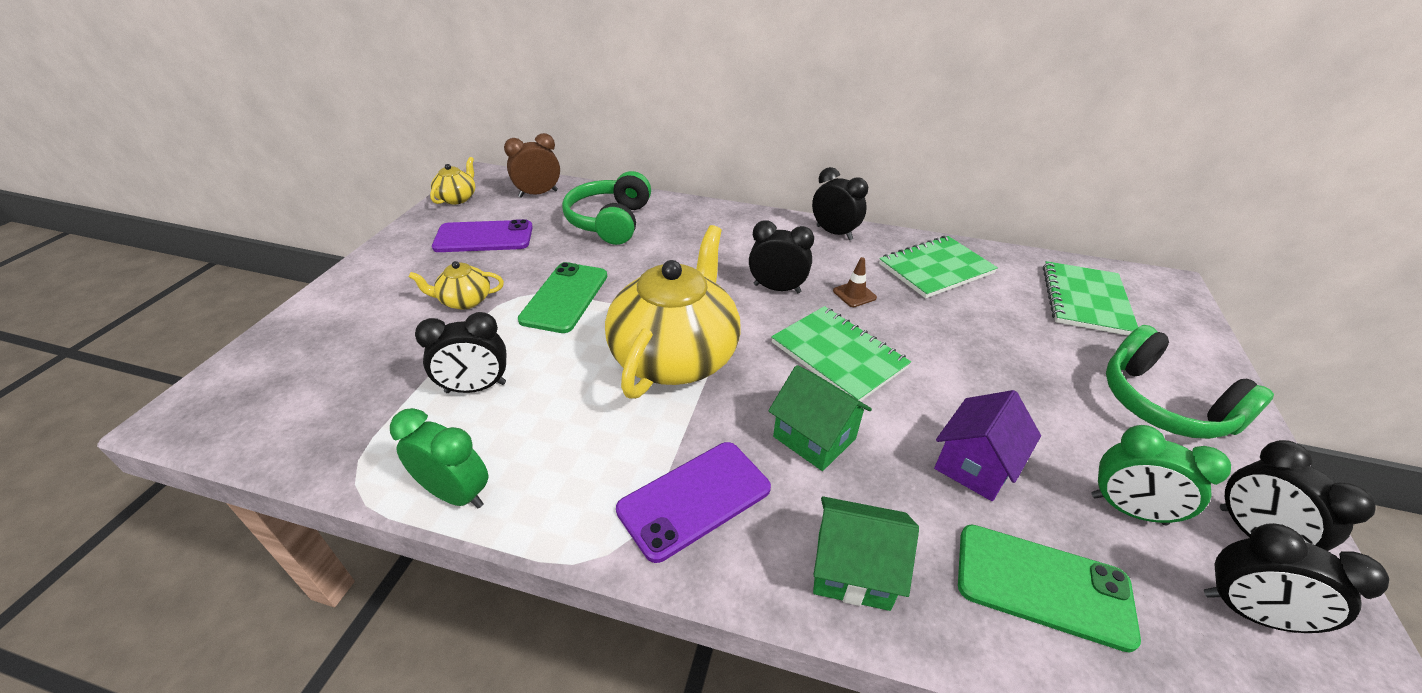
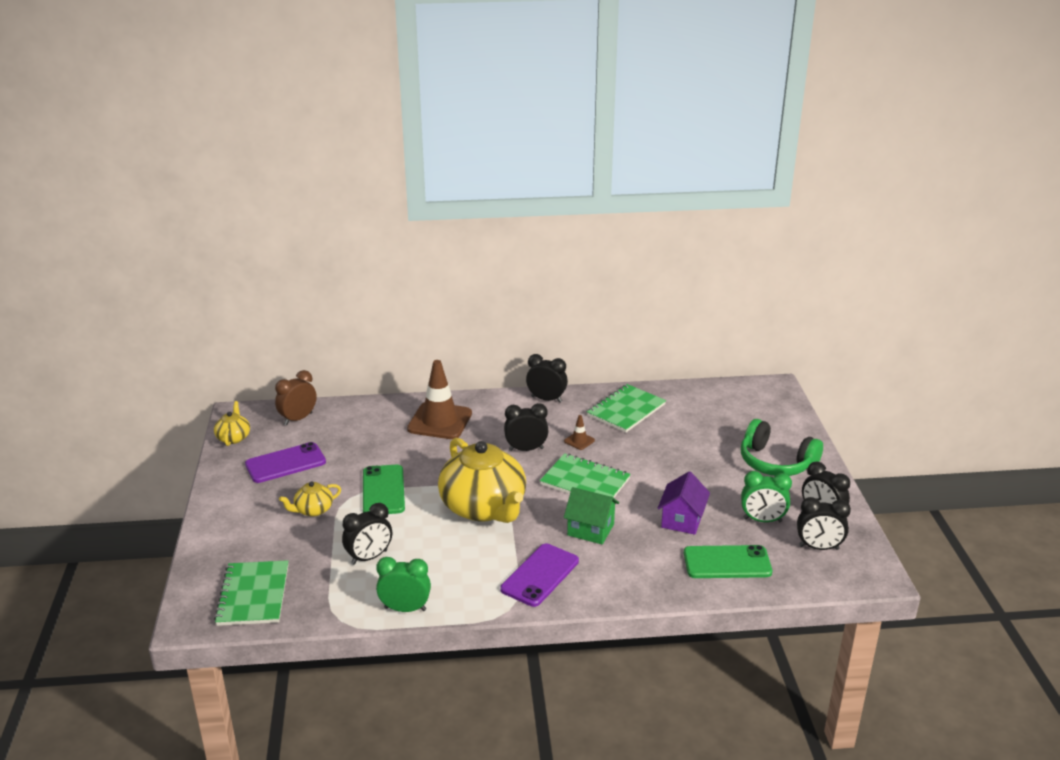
camera: 20 degrees left, 10 degrees down
green headphones [562,171,651,245] -> none
yellow teapot [605,225,740,399] -> yellow teapot turned 150 degrees clockwise [438,438,526,523]
green house [813,496,919,611] -> none
green notebook [1043,261,1138,336] -> green notebook moved to [214,560,288,626]
none -> brown traffic cone [407,360,472,439]

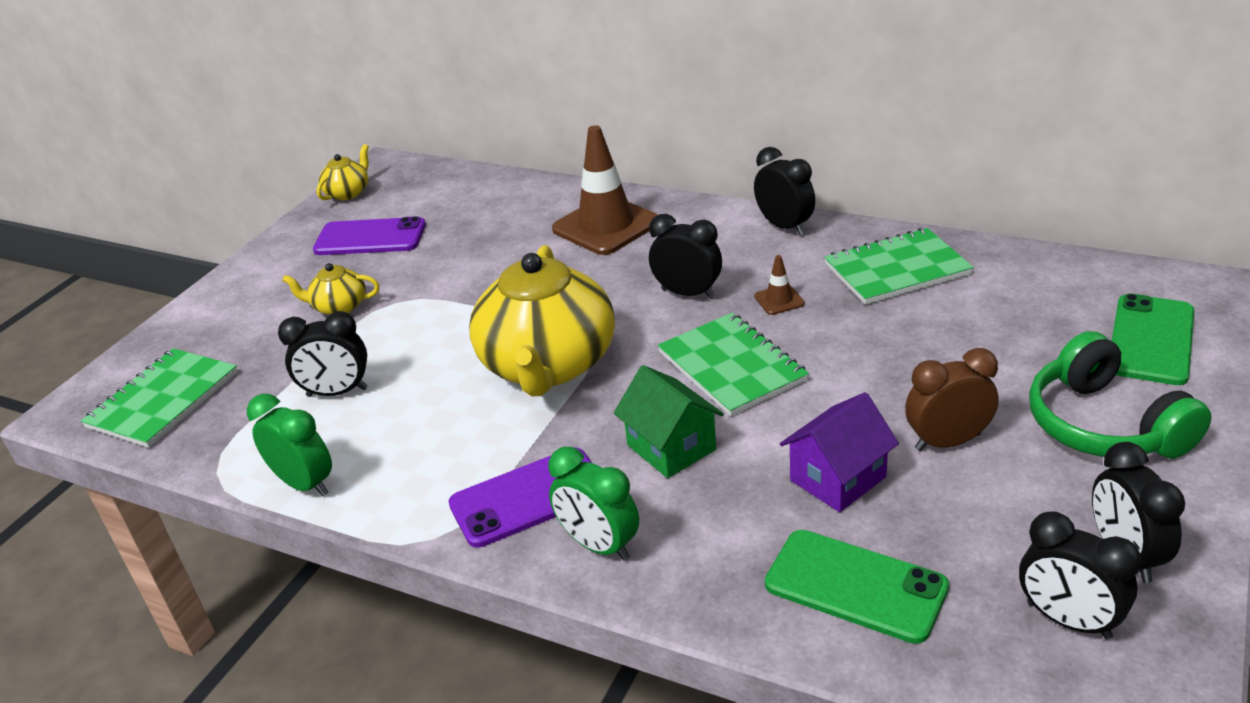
camera: 35 degrees right, 5 degrees up
brown clock [275,370,317,425] -> brown clock moved to [905,348,999,451]
green phone [363,464,405,514] -> green phone moved to [1112,293,1194,385]
green clock [741,471,792,522] -> green clock moved to [548,447,639,561]

